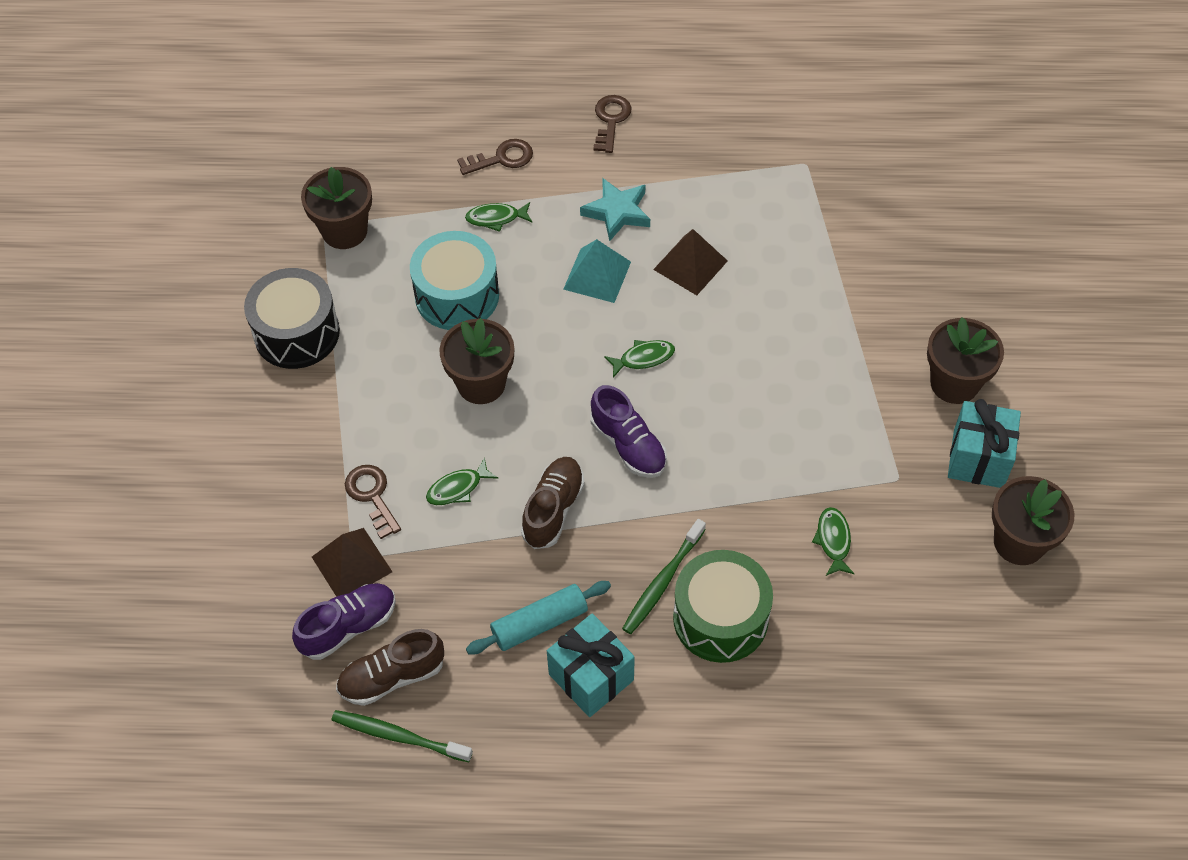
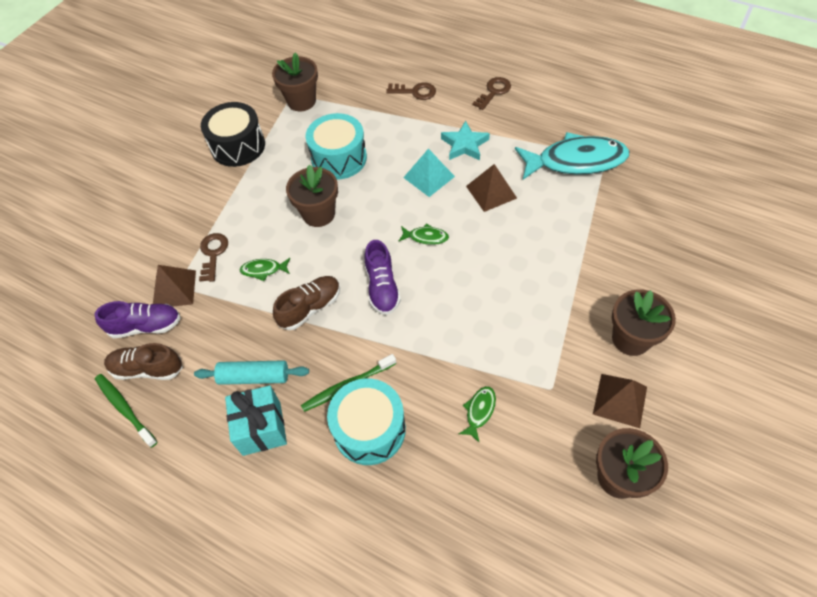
camera: 30 degrees right, 0 degrees up
green fish [465,202,532,232] -> none
green drum [673,550,773,663] -> turquoise drum [327,378,406,465]
turquoise gift [948,399,1021,488] -> brown pyramid [593,374,647,428]
none -> turquoise fish [515,132,629,180]

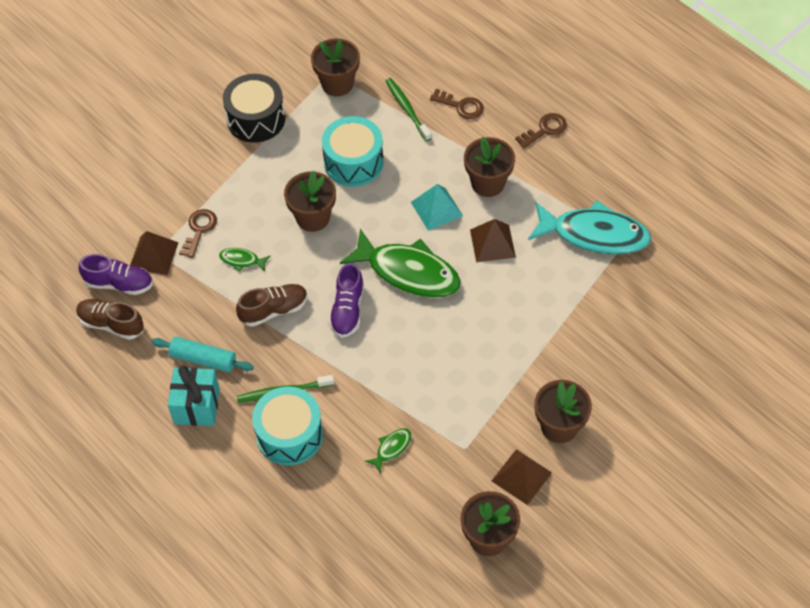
camera: 15 degrees right, 0 degrees up
green toothbrush [95,374,158,448] -> green toothbrush moved to [386,78,431,141]
green fish [399,224,449,245] -> green fish [340,229,461,298], size x2.38
turquoise star [441,121,490,161] -> brown flower pot [464,137,515,197]

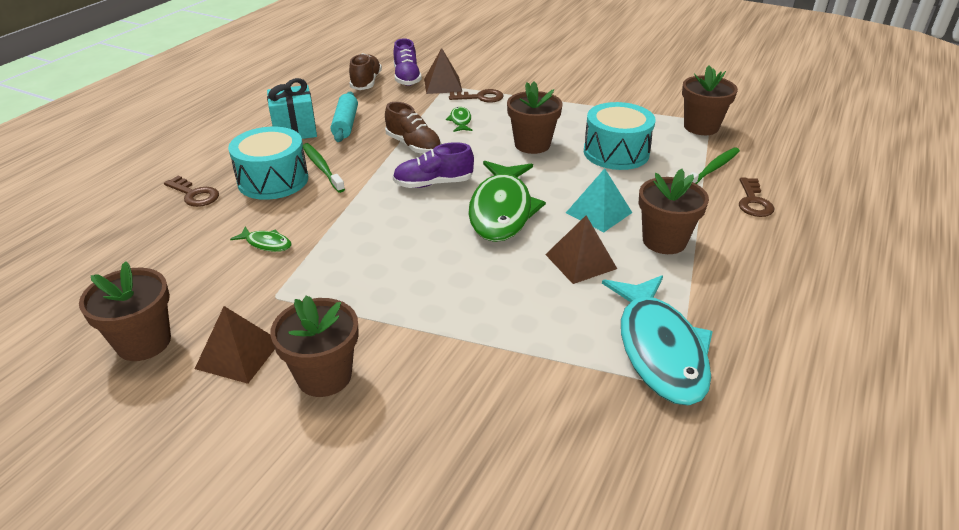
camera: 70 degrees right, 20 degrees down
black drum [223,74,285,143] -> none
brown key [515,113,567,148] -> brown key moved to [164,176,219,207]

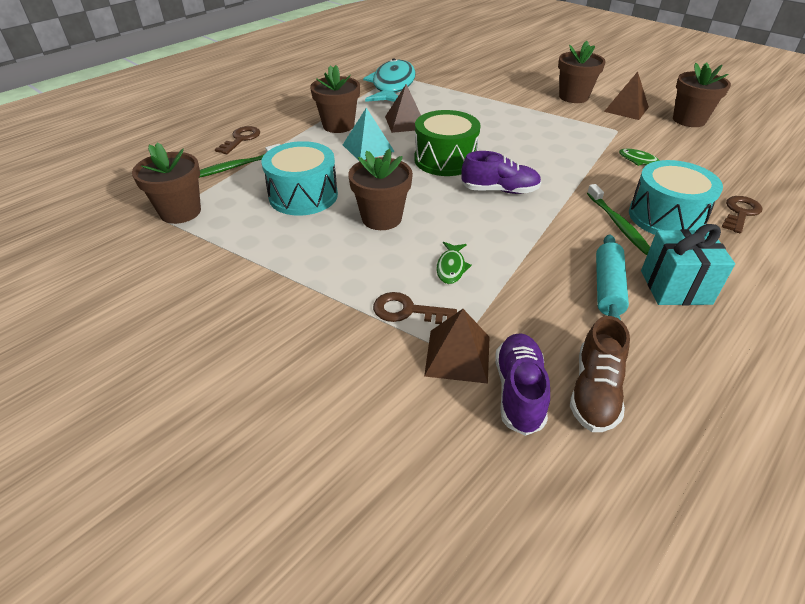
camera: 165 degrees left, 5 degrees up
brown key [164,176,219,207] -> brown key turned 75 degrees clockwise [722,196,763,233]
brown shoe [385,102,442,154] -> none
green fish [468,161,546,242] -> green drum [414,110,481,176]

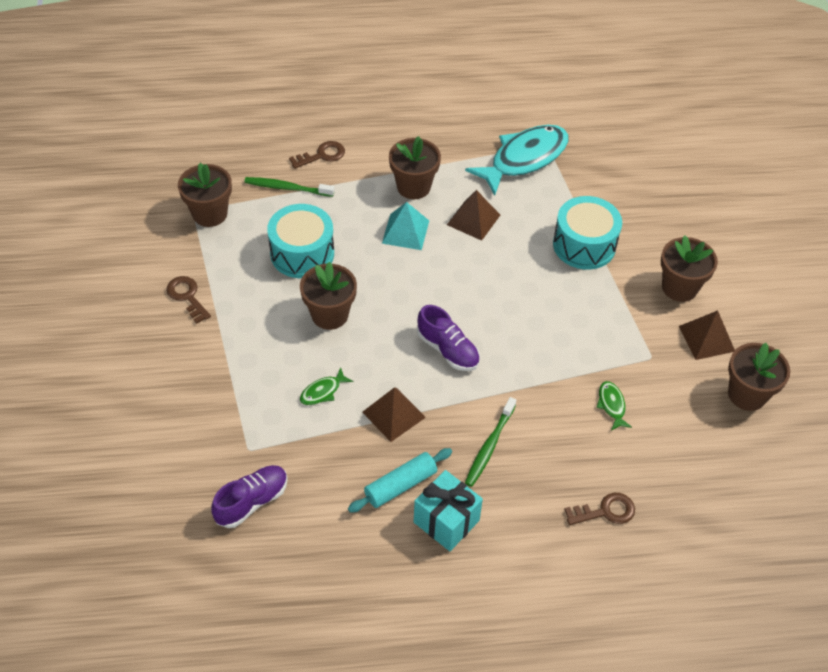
camera: 40 degrees right, 10 degrees up
brown key [373,292,457,324] -> brown key moved to [166,276,211,324]
green drum [414,110,481,176] -> none
brown pyramid [424,309,489,384] -> brown pyramid moved to [362,387,426,442]
brown shoe [570,316,630,432] -> none
turquoise drum [629,160,723,235] -> turquoise drum moved to [553,196,622,270]

